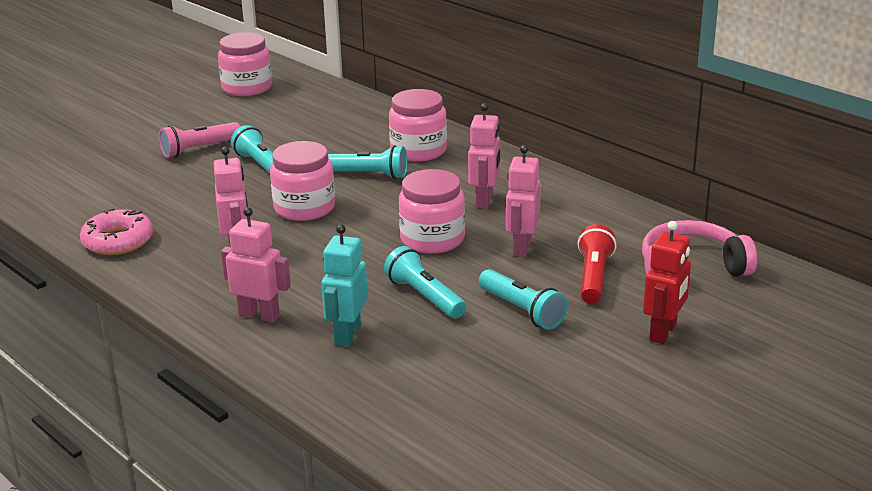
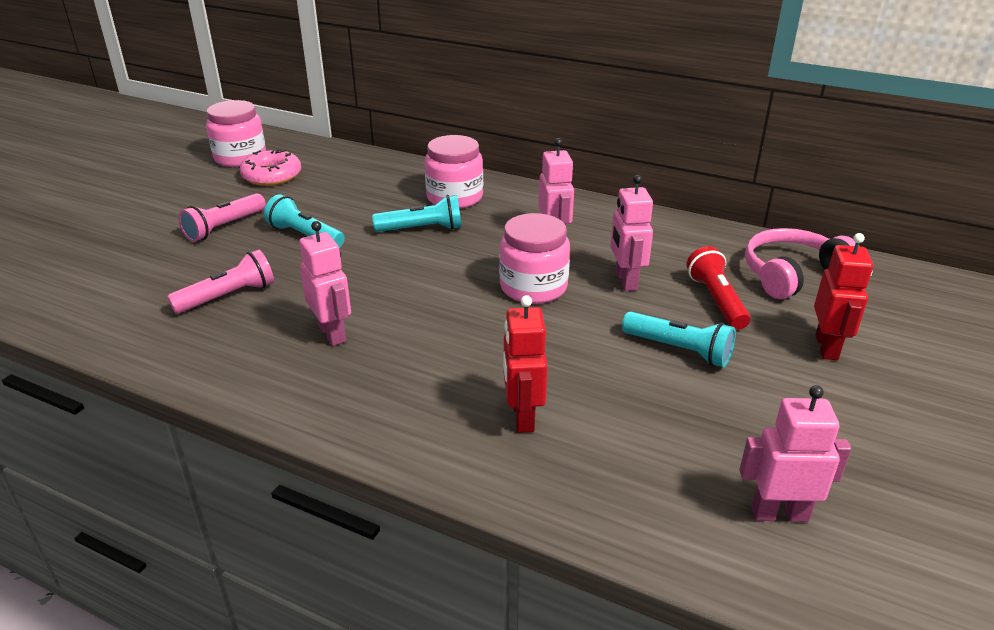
camera: 20 degrees left, 5 degrees up
pink donut [80,208,153,255] -> pink donut moved to [240,149,301,186]
pink robot [221,207,291,323] -> pink robot moved to [739,385,851,522]
pink jar [270,141,335,221] -> none
turquoise robot [321,224,368,347] -> red robot [503,295,548,433]
turquoise flashlight [384,246,466,319] -> none
none -> pink flashlight [167,249,274,314]

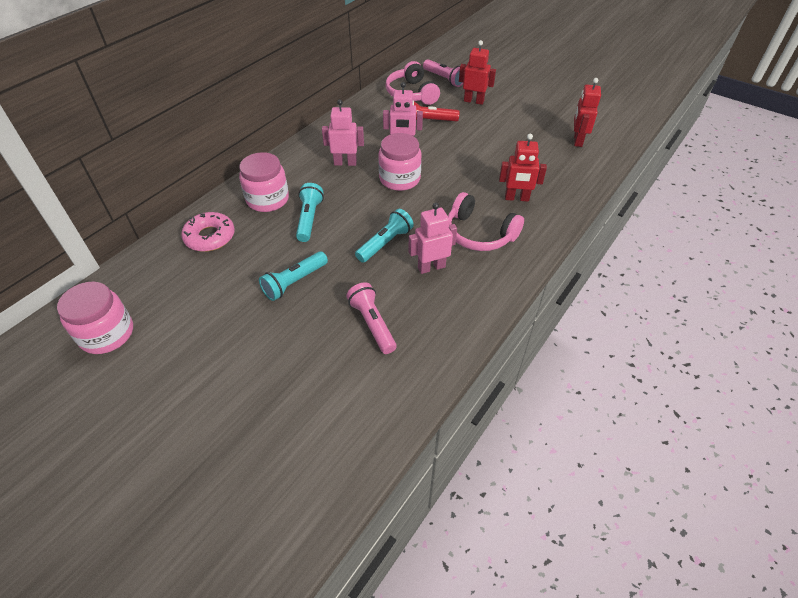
camera: 80 degrees left, 15 degrees up
pink flashlight [178,193,266,242] -> pink flashlight moved to [423,59,463,87]
pink donut [240,149,301,186] -> pink donut moved to [181,212,235,252]
turquoise flashlight [622,312,736,367] -> turquoise flashlight moved to [355,209,414,263]
pink robot [739,385,851,522] -> red robot [574,78,601,147]
none -> pink headphones [448,192,524,251]

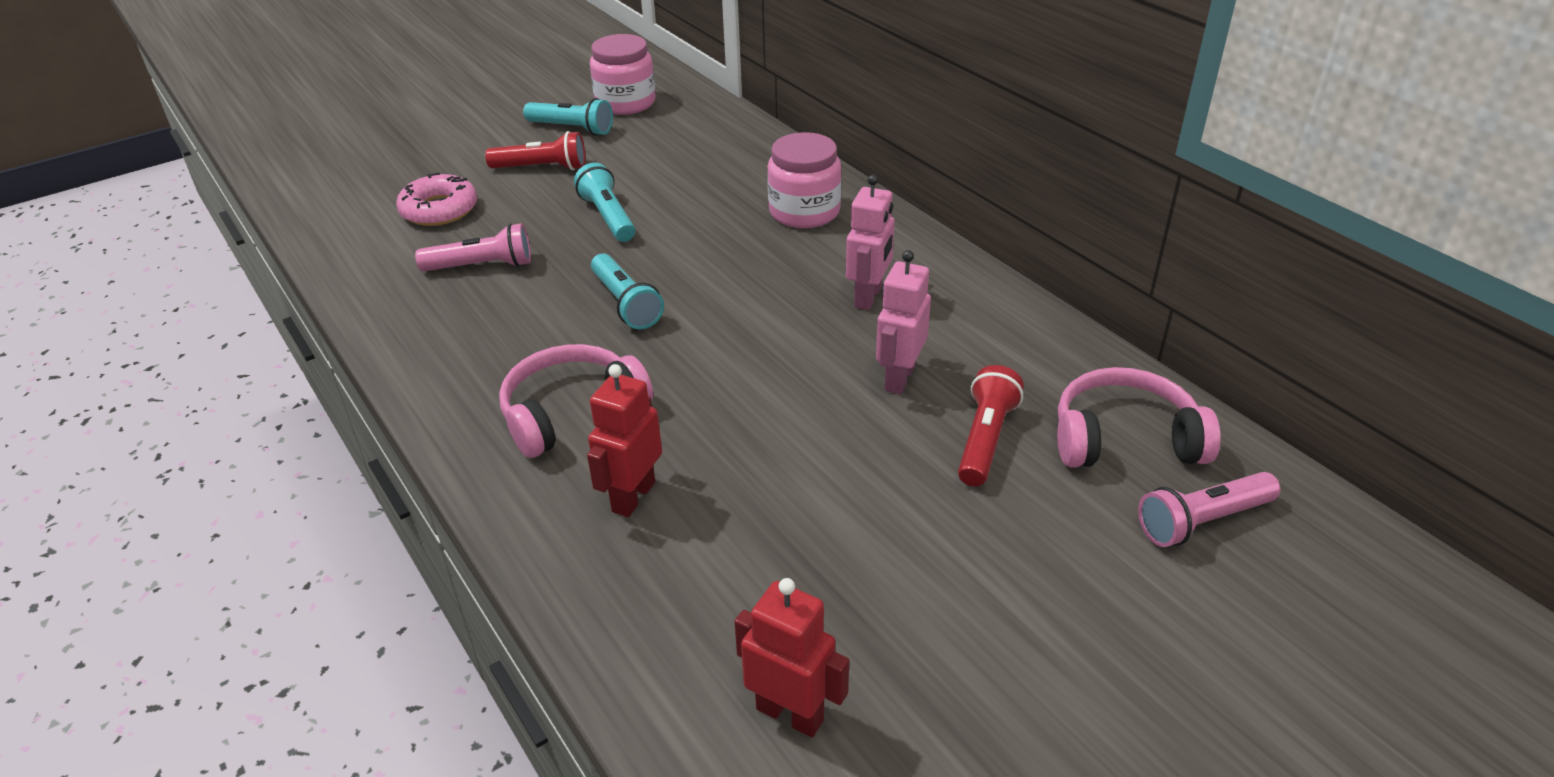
camera: 110 degrees right, 10 degrees down
pink donut [181,212,235,252] -> pink donut moved to [396,172,477,226]
turquoise flashlight [296,183,324,242] -> turquoise flashlight moved to [523,98,613,136]
pink jar [378,133,421,191] -> none
pink robot [408,203,457,274] -> none
red robot [459,40,496,105] -> none
none -> red flashlight [485,131,585,170]

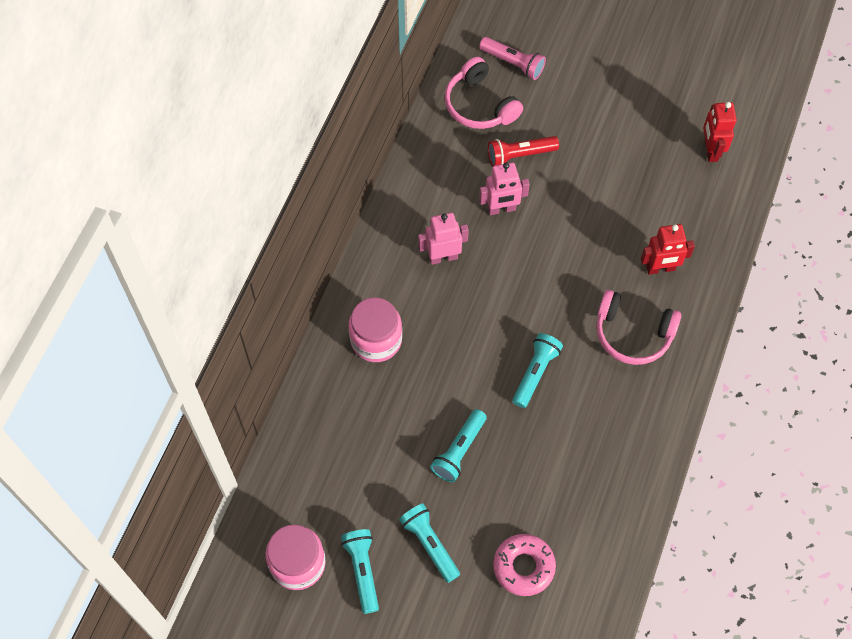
camera: 125 degrees left, 25 degrees up
pink flashlight [415,223,531,271] -> none
red flashlight [485,131,585,170] -> turquoise flashlight [399,504,460,583]

